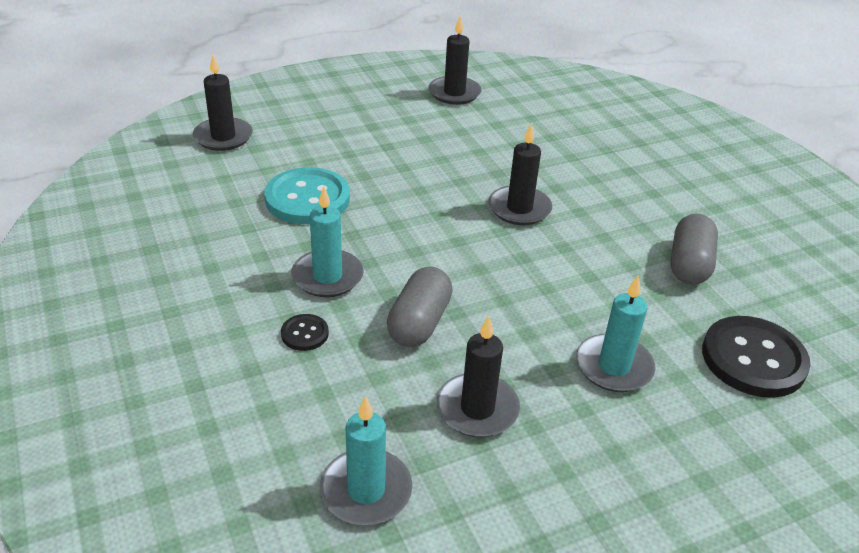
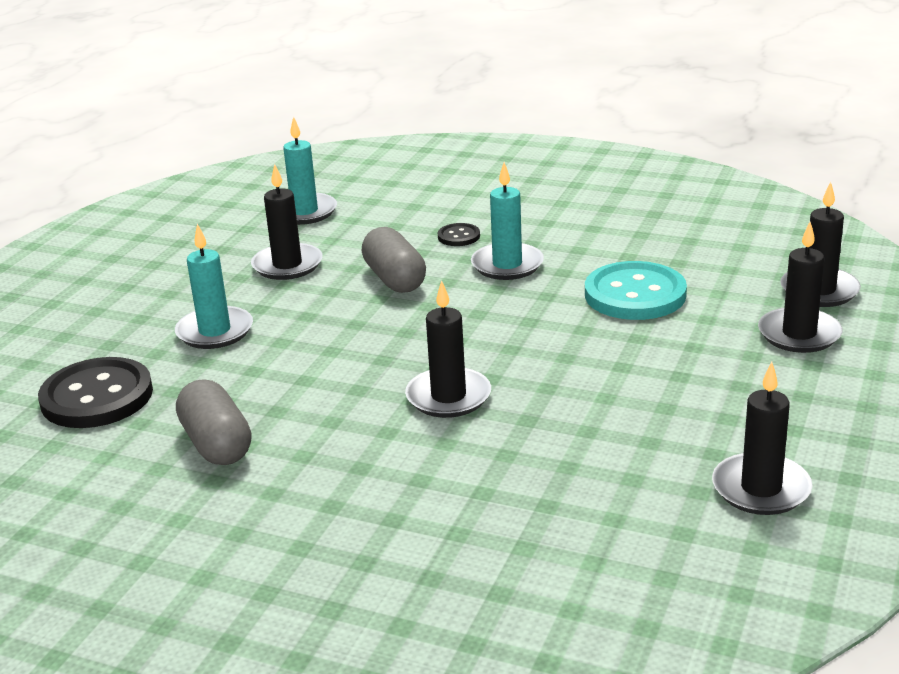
camera: 140 degrees right, 10 degrees down
none -> black candle [758,222,842,353]

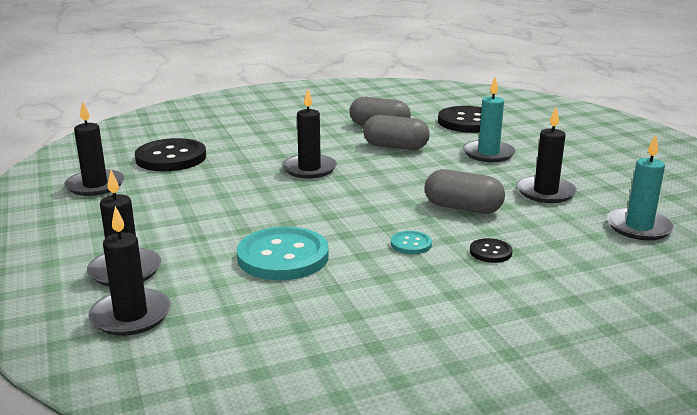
camera: 135 degrees right, 5 degrees down
turquoise candle [471,162,544,280] -> turquoise button [391,231,432,254]
none -> black button [135,138,206,171]
none -> grey capsule [363,115,430,150]

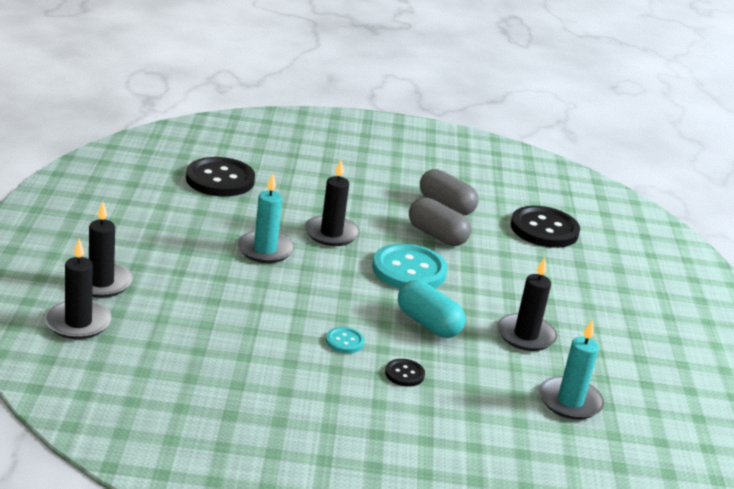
camera: 20 degrees right, 5 degrees up
black candle [64,101,124,196] -> none
turquoise button [237,227,329,280] -> turquoise button moved to [372,243,448,289]
grey capsule [425,169,505,214] -> turquoise capsule [398,280,465,338]
turquoise candle [463,77,516,162] -> turquoise candle moved to [237,173,294,263]

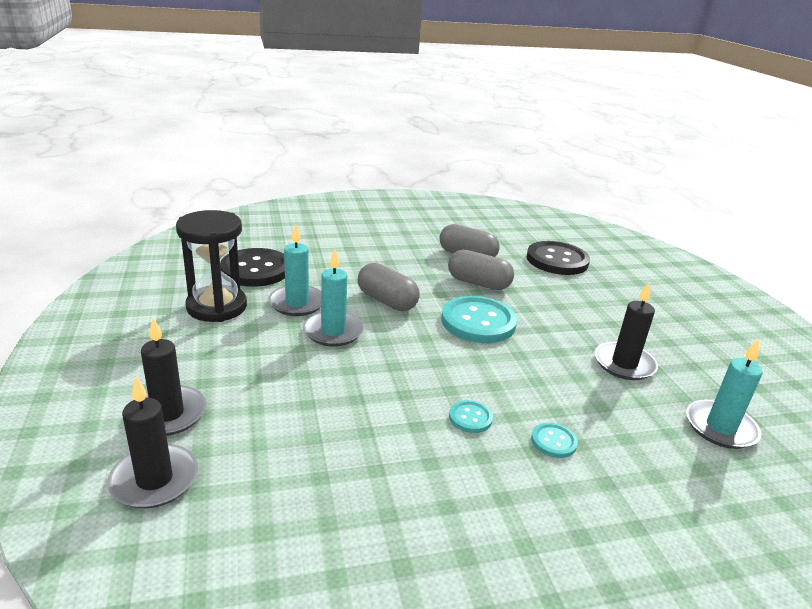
camera: 15 degrees left, 0 degrees up
black candle [305,160,359,246] -> grey capsule [358,263,420,311]
black button [385,359,425,387] -> turquoise button [531,423,578,458]
turquoise capsule [398,280,465,338] -> none
none -> black hourglass [176,210,247,322]
none -> turquoise candle [268,224,321,316]

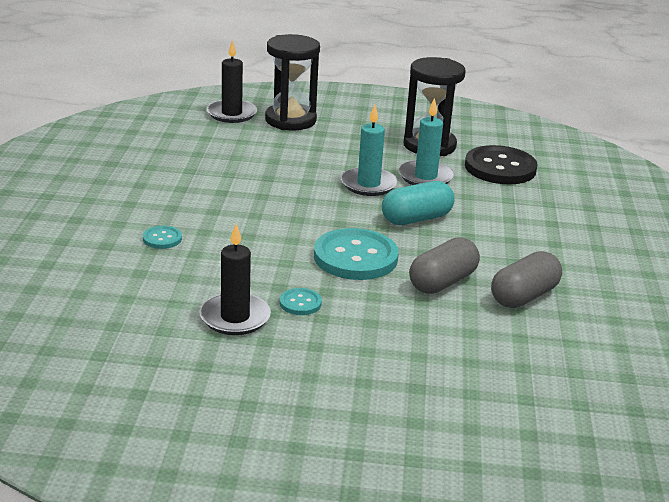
camera: 110 degrees right, 0 degrees up
black candle [141,318,206,436] -> black hourglass [265,34,320,130]
grey capsule [358,263,420,311] -> turquoise capsule [382,181,455,225]
turquoise button [449,400,493,433] -> turquoise button moved to [280,288,322,315]
black button [527,241,590,275] -> none
turquoise candle [686,339,763,449] -> none

